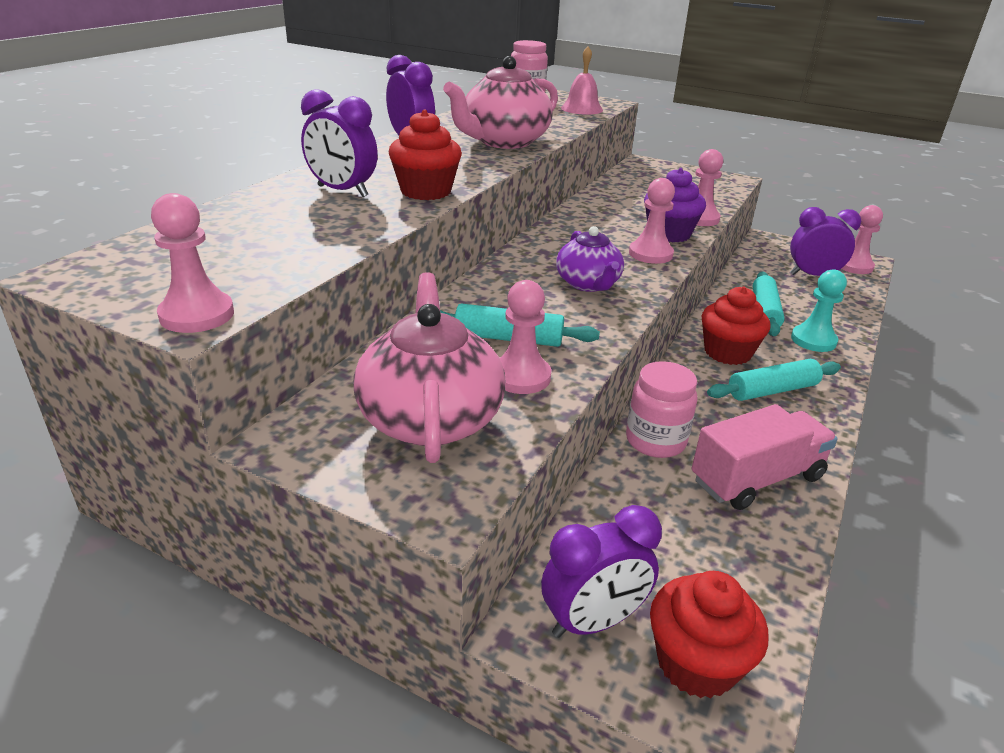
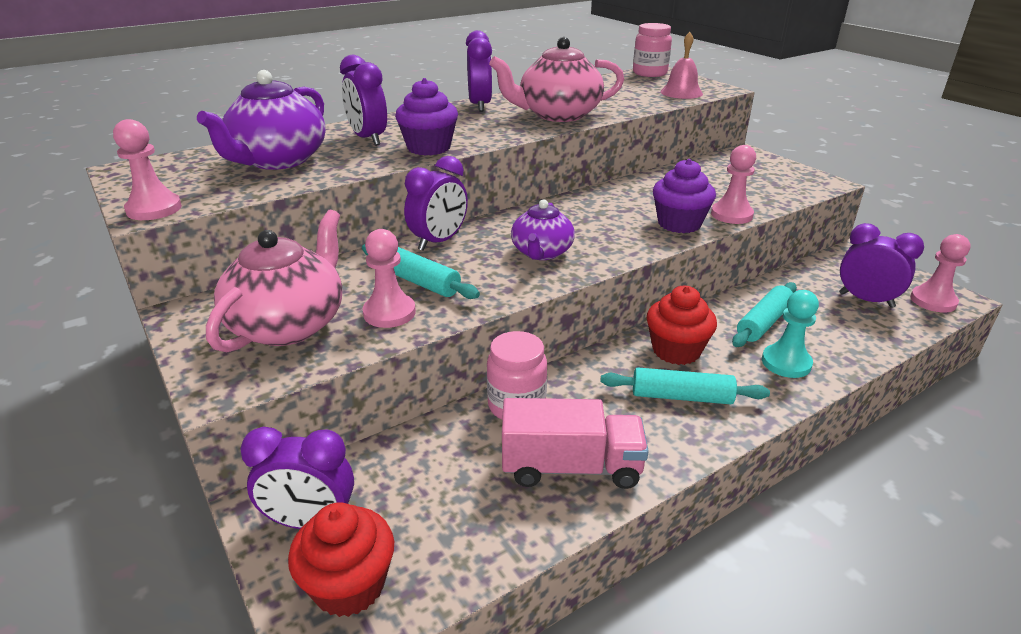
camera: 30 degrees right, 0 degrees up
red cupcake [389,110,462,200] -> purple cupcake [395,78,458,156]
pink pawn [629,178,675,264] -> none
none -> purple teapot [197,70,326,170]
none -> purple clock [404,156,468,251]

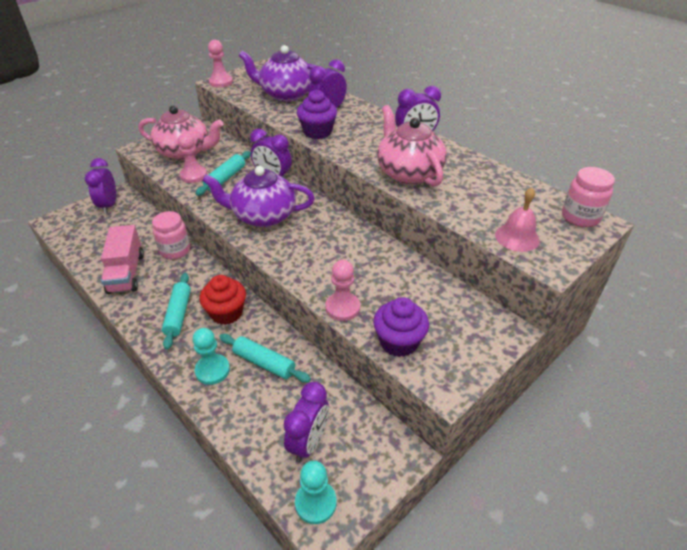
camera: 80 degrees right, 10 degrees up
red cupcake [288,502,394,617] -> none
purple teapot [511,199,575,260] -> purple teapot [202,166,315,227], size x1.59
purple cupcake [653,159,716,233] -> purple cupcake moved to [373,297,429,357]
pink pawn [910,234,971,313] -> turquoise pawn [295,461,337,524]

